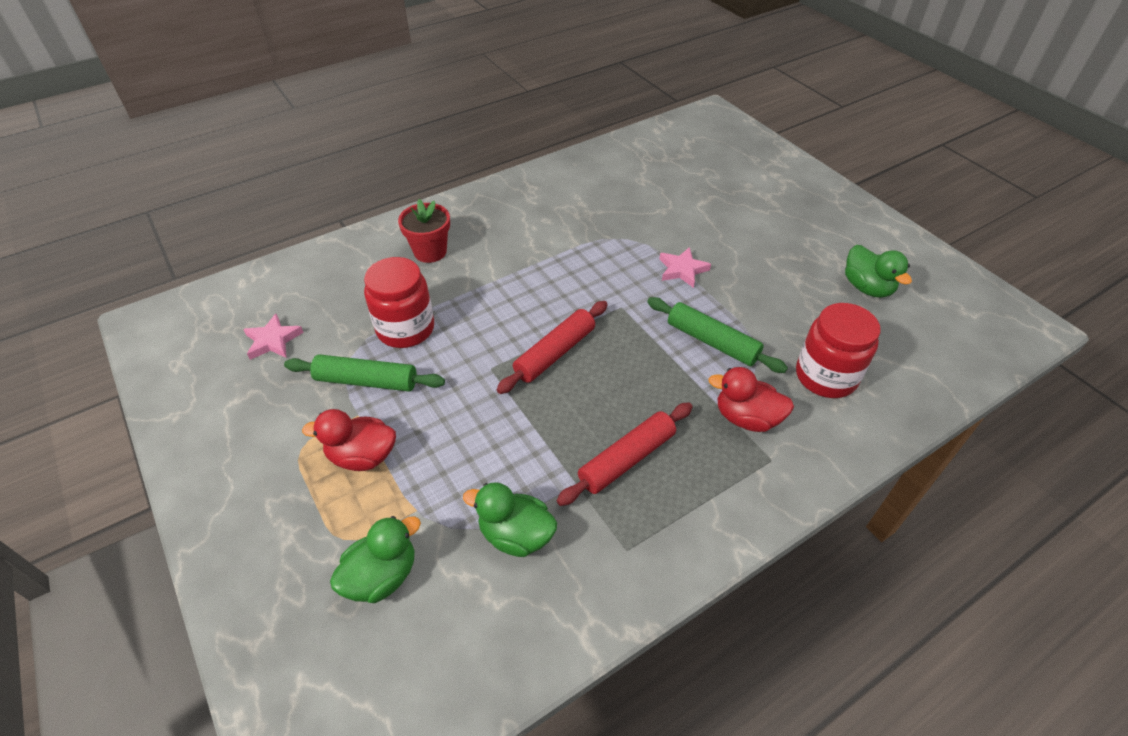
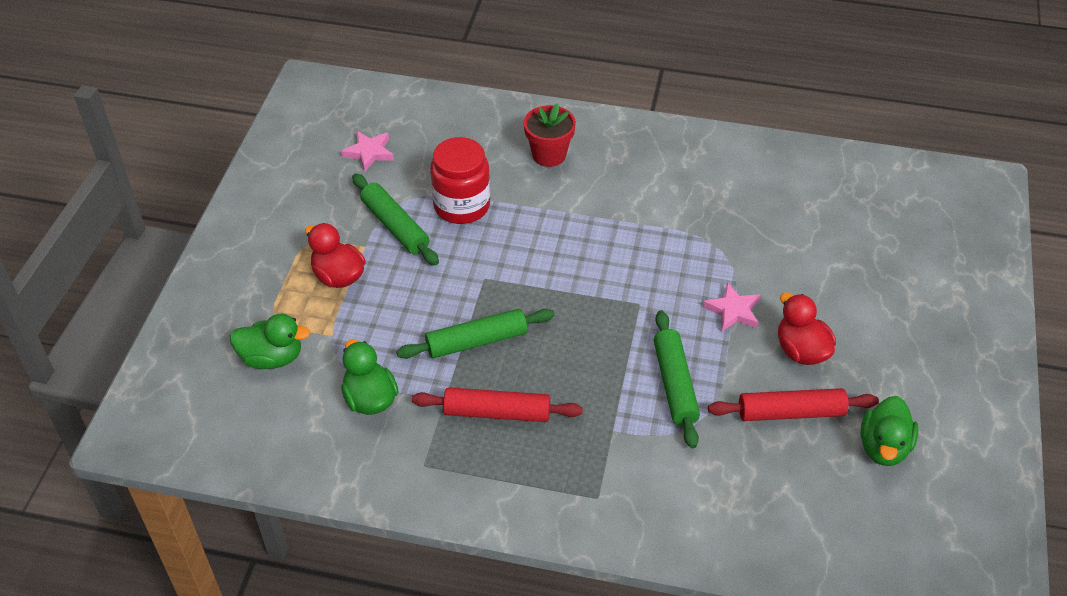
camera: 45 degrees right, 0 degrees up
red rolling pin [496,301,608,394] -> red rolling pin moved to [708,388,879,421]
red duck [708,367,794,432] -> red duck moved to [778,293,836,365]
red jar [796,303,880,398] -> none
none -> green rolling pin [396,309,555,359]

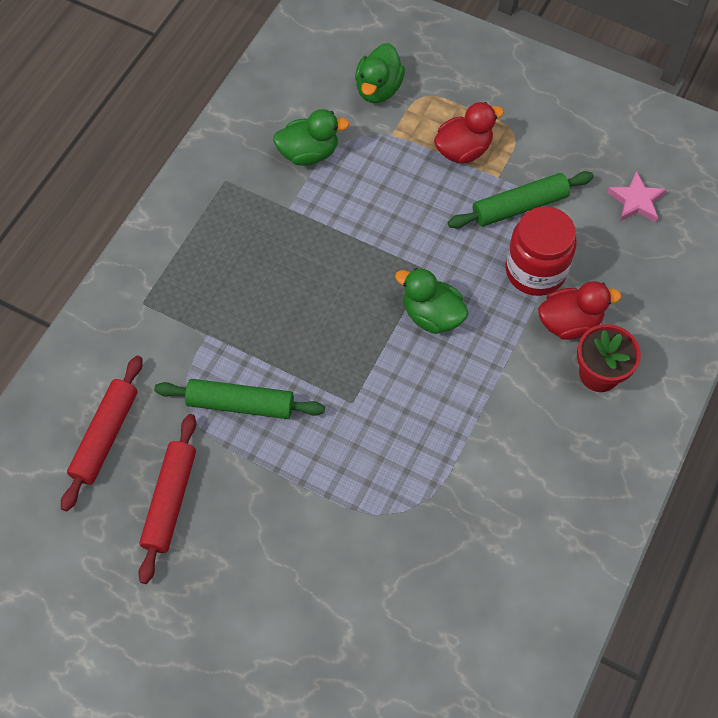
camera: 105 degrees right, 15 degrees up
green rolling pin [396,309,555,359] -> none
red rolling pin [412,387,583,422] -> red rolling pin moved to [61,355,143,511]
pink star [703,282,761,332] -> none
red duck [778,293,836,365] -> red duck moved to [538,281,621,340]
green duck [860,396,919,466] -> green duck moved to [395,268,469,334]

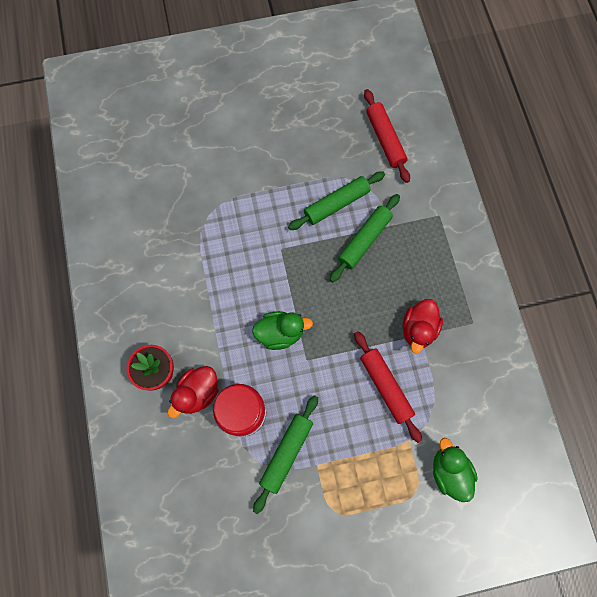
camera: 140 degrees right, 10 degrees up
red rolling pin [138,414,196,584] -> red rolling pin moved to [354,331,422,443]
green duck [273,109,349,166] -> none
red duck [434,102,504,164] -> red duck moved to [403,299,443,354]
pink star [607,171,667,222] -> none
none -> green rolling pin [330,194,400,282]

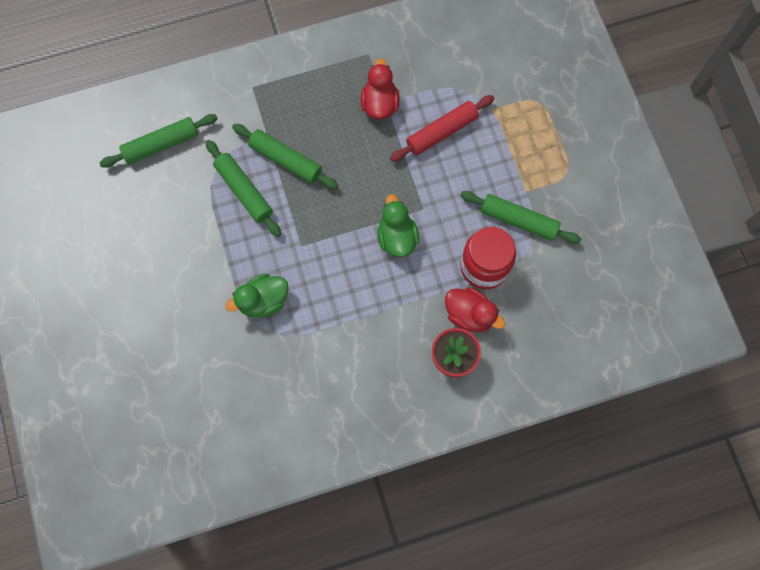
camera: 95 degrees left, 0 degrees up
red rolling pin [364,89,410,183] -> green rolling pin [100,114,218,168]
red duck [403,299,443,354] -> red duck turned 105 degrees counterclockwise [360,58,400,119]
green duck [433,438,478,502] -> green duck moved to [225,274,289,318]

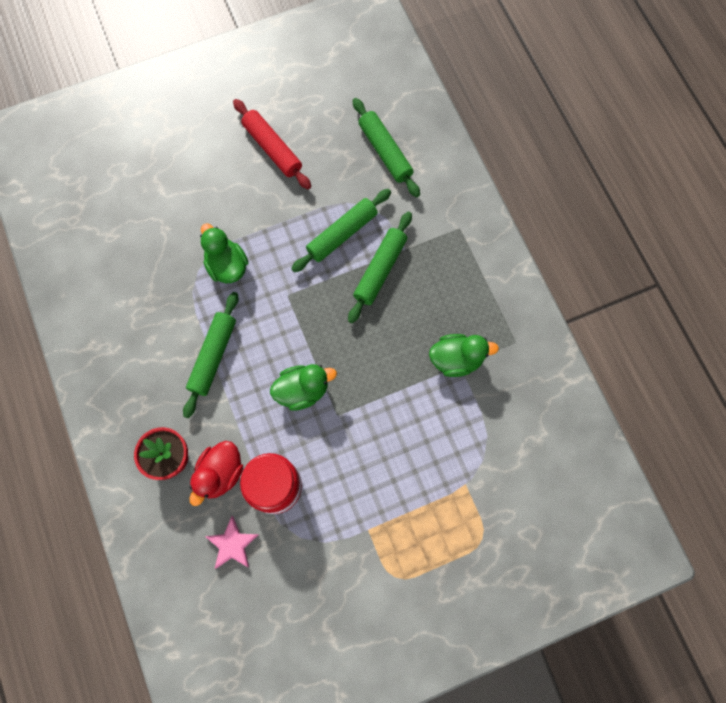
camera: 85 degrees right, 0 degrees up
red duck [360,58,400,119] -> green duck [429,334,499,377]
red rolling pin [390,95,495,162] -> red rolling pin moved to [233,99,311,189]
green rolling pin [460,191,581,244] -> green rolling pin moved to [183,292,238,418]
none -> pink star [205,516,259,569]

